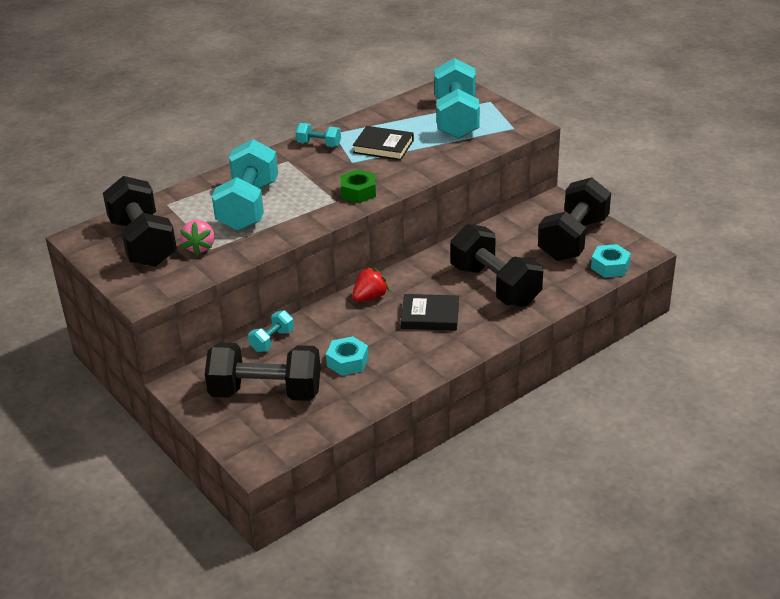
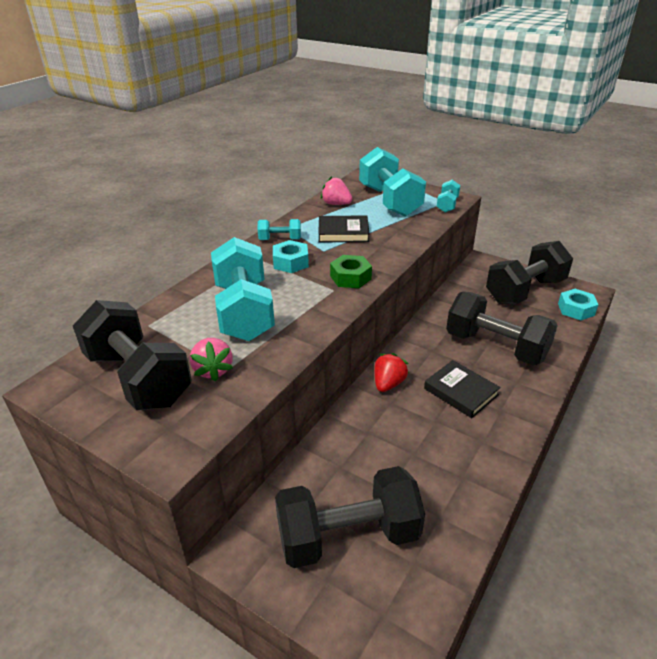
camera: 20 degrees left, 0 degrees up
turquoise dumbbell [248,310,294,352] -> turquoise dumbbell moved to [437,180,460,212]
turquoise nut [326,336,369,376] -> turquoise nut moved to [273,240,309,273]
black book [401,294,459,331] -> black book turned 60 degrees clockwise [424,360,501,418]
black dumbbell [538,177,611,261] -> black dumbbell turned 45 degrees clockwise [486,241,573,304]
none -> pink strawberry [321,176,353,205]

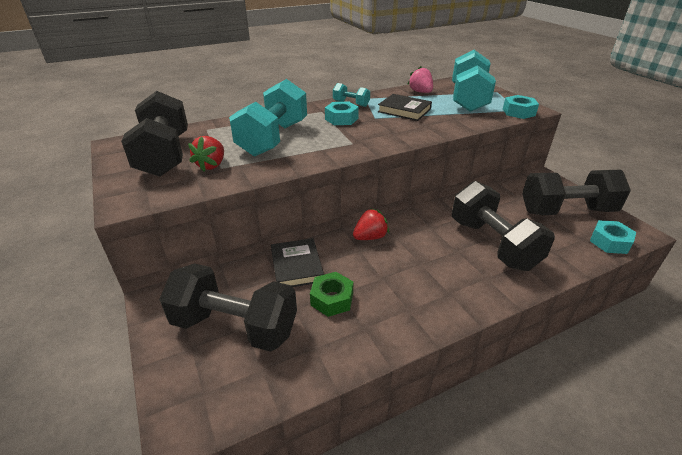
camera: 30 degrees right, 0 degrees up
pink strawberry [190,338,233,382] -> red strawberry [188,136,224,172]
green nut [330,255,372,288] -> green nut moved to [310,272,353,317]
black book [424,360,501,418] -> black book moved to [271,238,324,287]
turquoise dumbbell [437,180,460,212] -> turquoise nut [503,95,539,119]

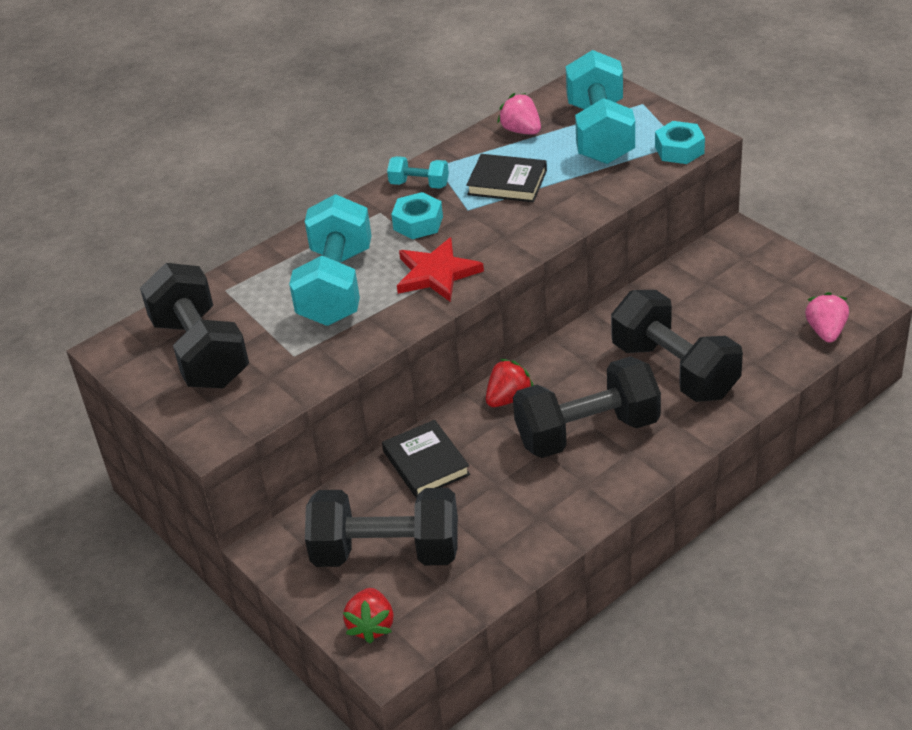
camera: 10 degrees left, 5 degrees up
red strawberry [188,136,224,172] -> red strawberry moved to [343,588,394,644]
green nut [310,272,353,317] -> none
black dumbbell [522,170,631,215] -> black dumbbell moved to [513,356,661,458]
turquoise nut [590,220,636,254] -> pink strawberry [805,292,849,343]
none -> red star [397,237,484,302]

